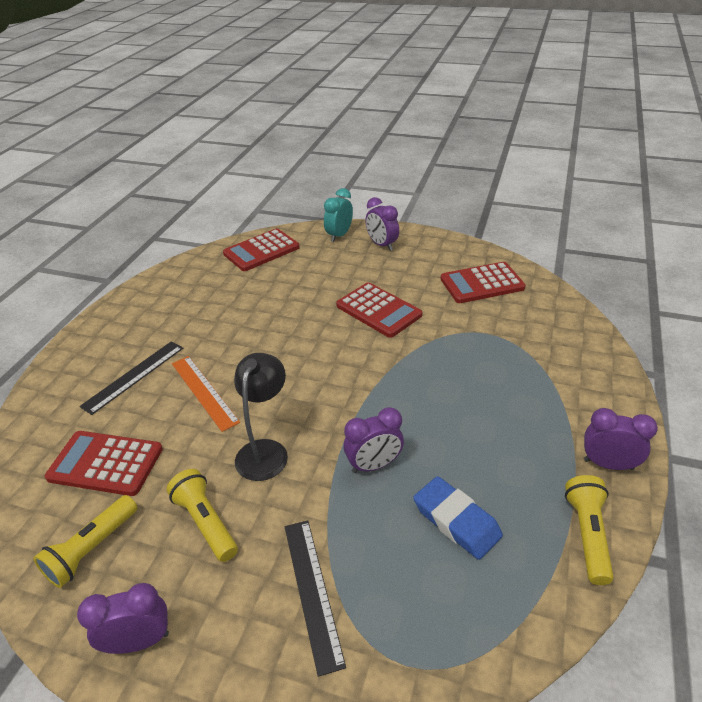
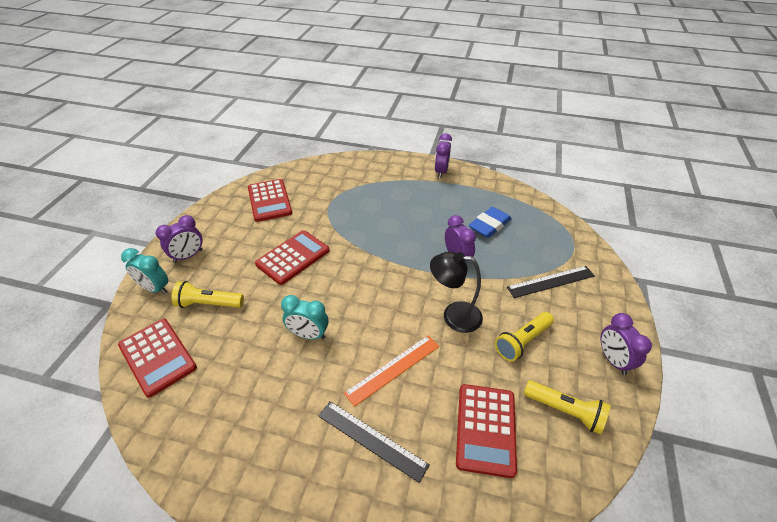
camera: 95 degrees left, 5 degrees up
yellow flashlight [565,475,614,585] -> yellow flashlight moved to [172,281,244,308]
none -> turquoise clock [281,295,329,340]

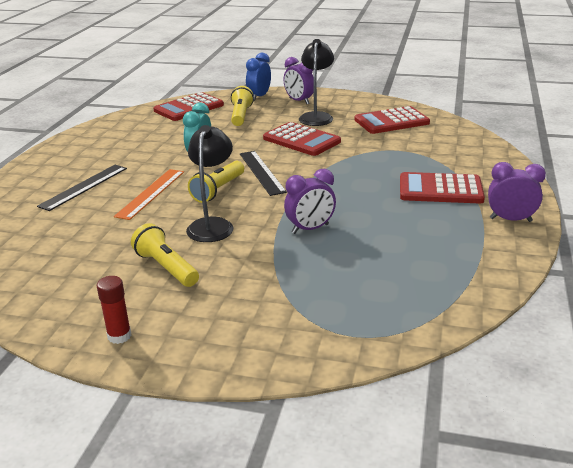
camera: 90 degrees right, 15 degrees down
turquoise clock [121,248,168,294] -> blue clock [246,53,271,101]
orange ruler [344,336,439,407] -> orange ruler turned 60 degrees clockwise [114,169,184,220]
red calculator [456,384,517,478] -> red calculator moved to [400,172,485,204]
blue eraser [469,207,512,238] -> none
black ruler [507,266,595,298] -> black ruler moved to [240,151,287,196]
yellow flashlight [524,380,610,435] -> yellow flashlight moved to [188,161,244,203]
purple clock [601,313,652,375] -> red glue stick [96,276,131,344]
none -> black lamp [299,39,334,126]

